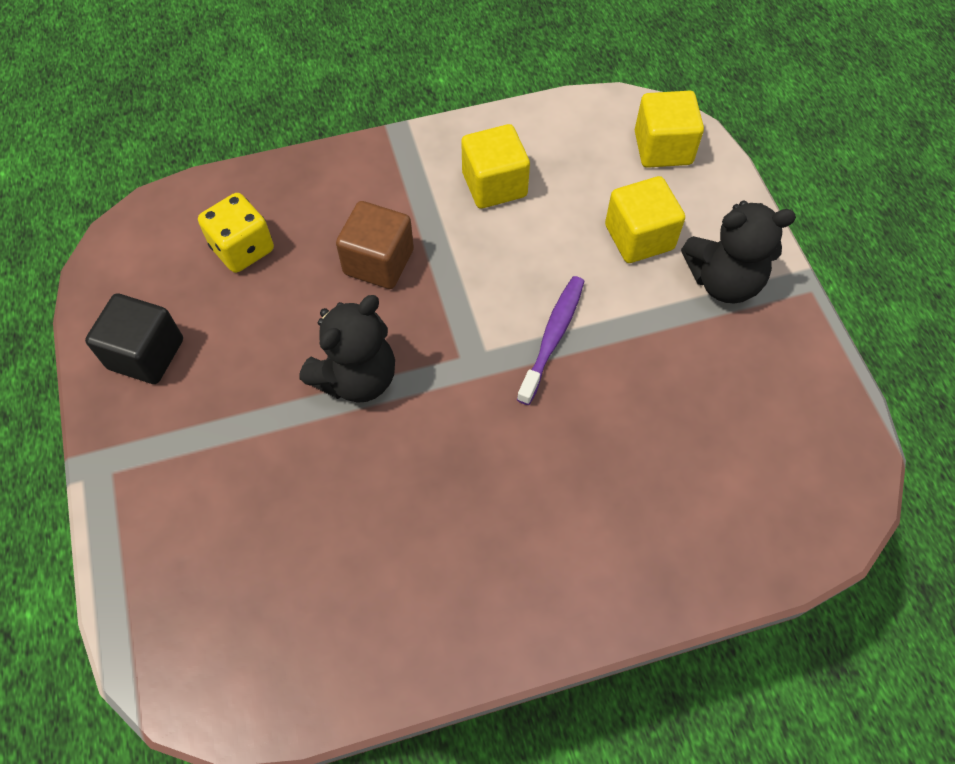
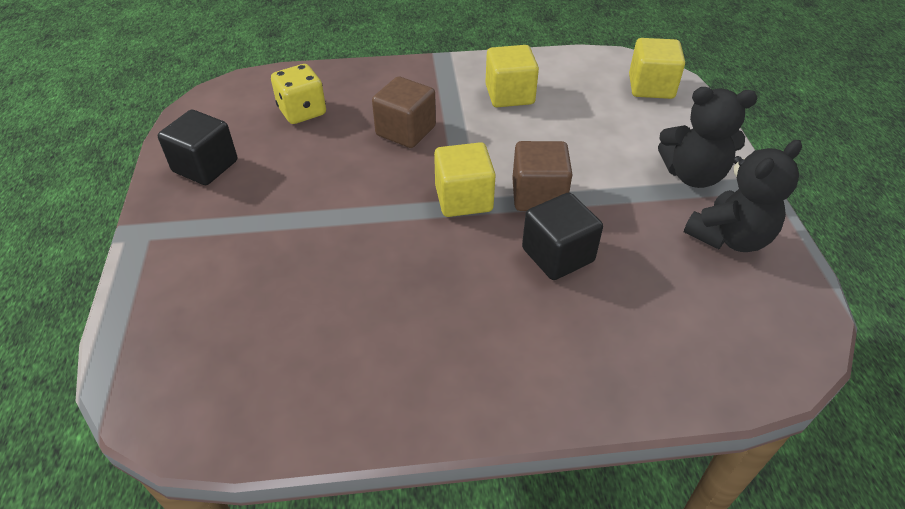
camera: 10 degrees right, 15 degrees down
black teddy bear [300,295,395,403] -> black teddy bear moved to [684,140,802,252]
purple toothbrush [517,276,585,405] -> brown cube [512,141,572,211]
yellow cube [605,176,685,263] -> yellow cube moved to [434,142,496,217]
none -> black cube [522,192,603,280]

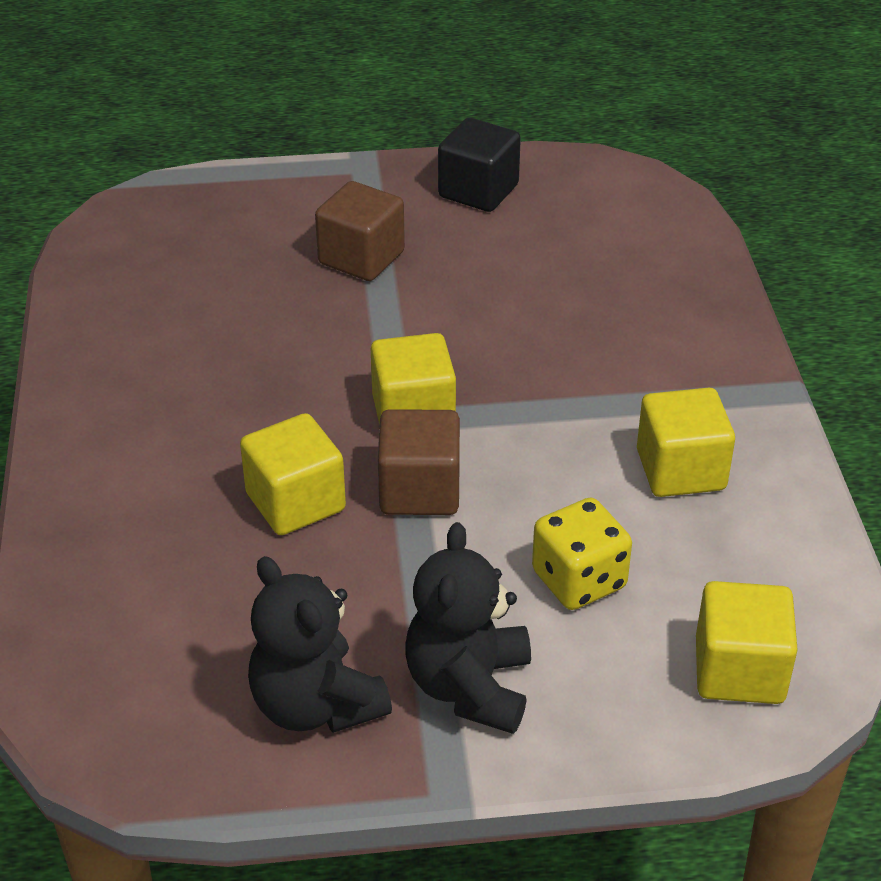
camera: 90 degrees right, 5 degrees down
yellow dice [271,64,326,124] -> yellow dice moved to [532,498,632,610]
brown cube [372,76,436,148] -> brown cube moved to [315,181,405,281]
black cube [522,192,603,280] -> yellow cube [240,413,346,535]

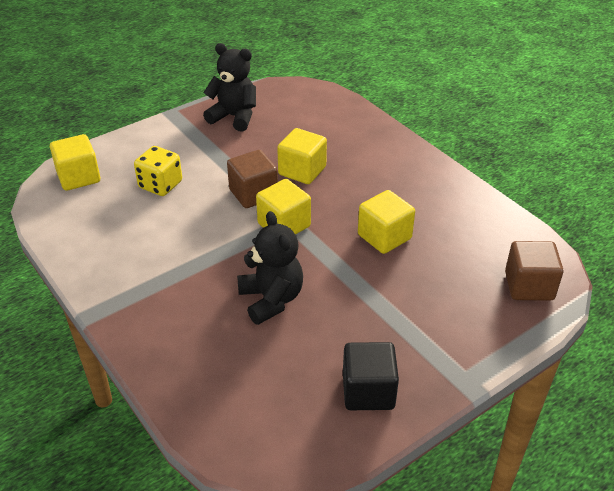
camera: 150 degrees right, 0 degrees up
brown cube [315,181,405,281] -> brown cube moved to [505,241,563,301]
black teddy bear [406,522,531,734] -> black teddy bear moved to [237,211,303,325]
yellow cube [637,388,735,497] -> yellow cube moved to [358,190,415,254]

